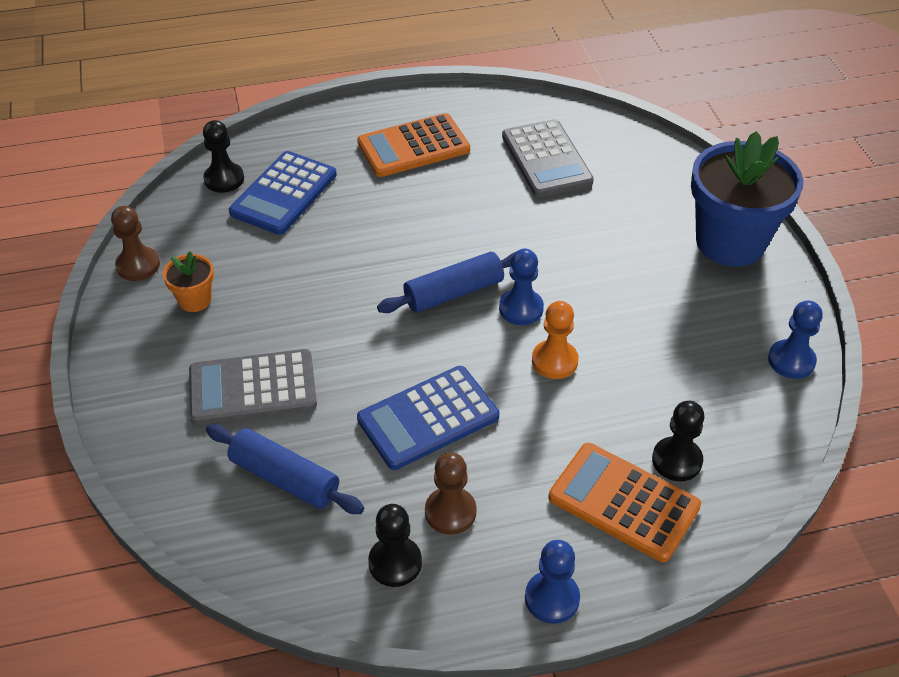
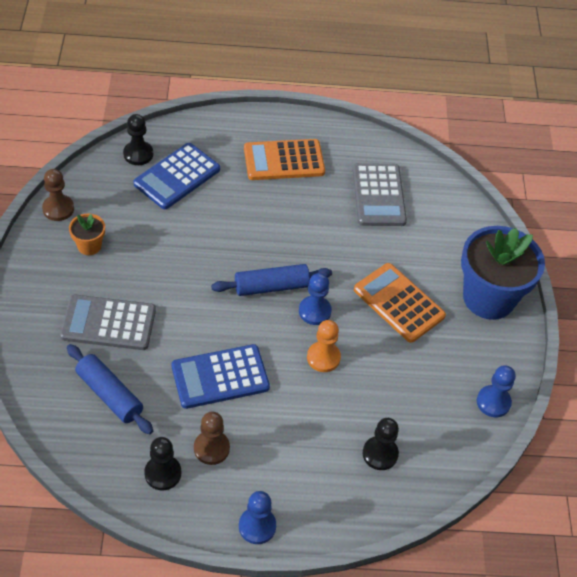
camera: 10 degrees right, 5 degrees up
orange calculator [548,443,701,562] -> orange calculator moved to [354,263,446,343]

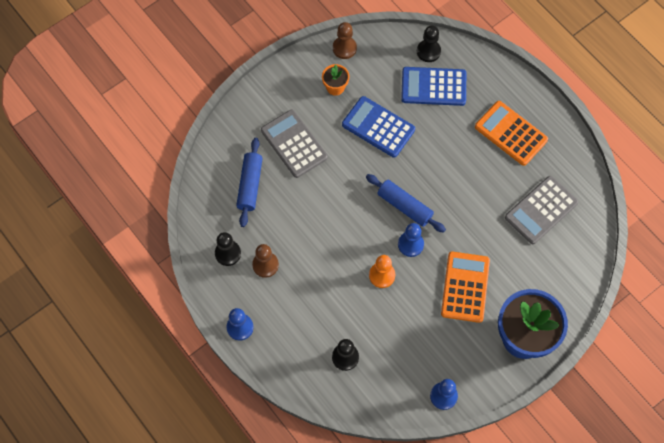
camera: 55 degrees right, 15 degrees up
blue calculator [172,344,270,409] -> blue calculator moved to [342,96,415,158]

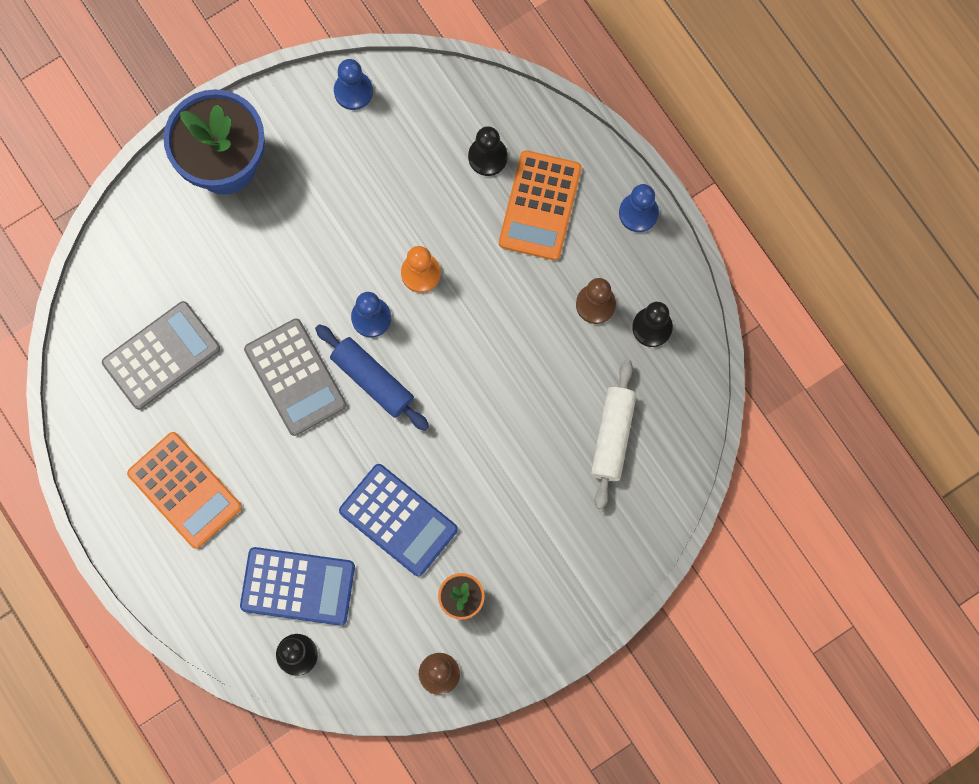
camera: 175 degrees left, 10 degrees up
blue rolling pin [236,138,263,227] -> white rolling pin [591,360,637,509]
grey calculator [261,110,328,178] -> grey calculator moved to [244,319,347,436]
orange calculator [441,251,490,323] -> orange calculator moved to [499,150,582,260]

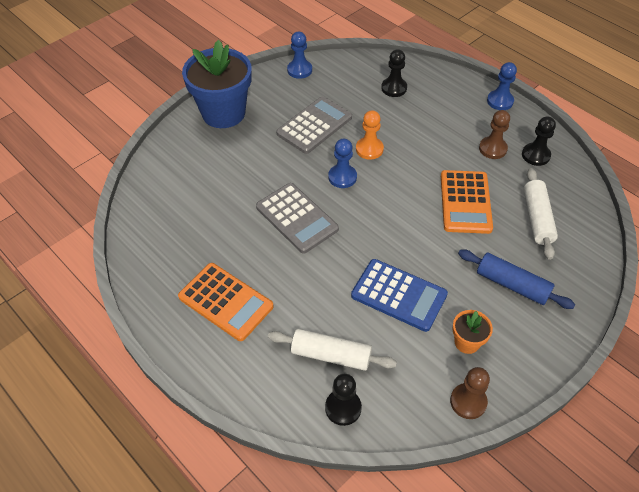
camera: 10 degrees left, 25 degrees down
grey calculator [102,301,220,410] -> grey calculator moved to [276,96,352,154]
blue calculator [240,547,355,626] -> white rolling pin [268,329,397,371]
blue rolling pin [315,324,429,431] -> blue rolling pin moved to [458,249,575,309]
orange calculator [499,150,582,260] -> orange calculator moved to [441,170,493,234]

